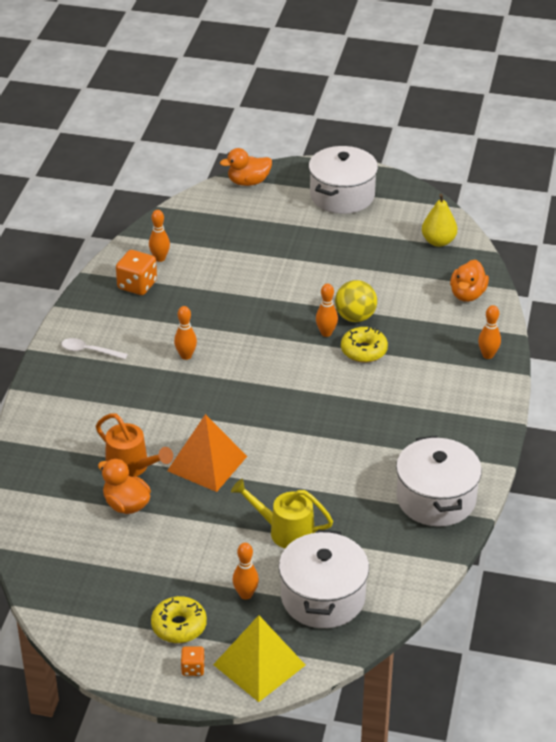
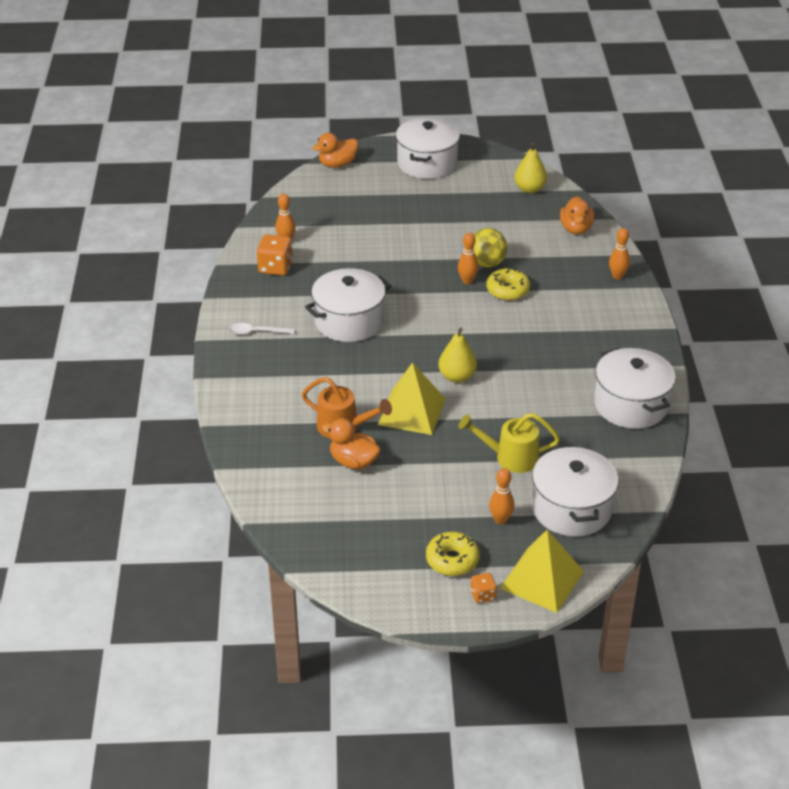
camera: 15 degrees left, 0 degrees up
orange pyramid [167,414,247,492] -> yellow pyramid [378,362,445,435]
orange bowling pin [174,306,197,360] -> white pot [305,268,392,342]
none -> yellow pear [438,328,477,383]

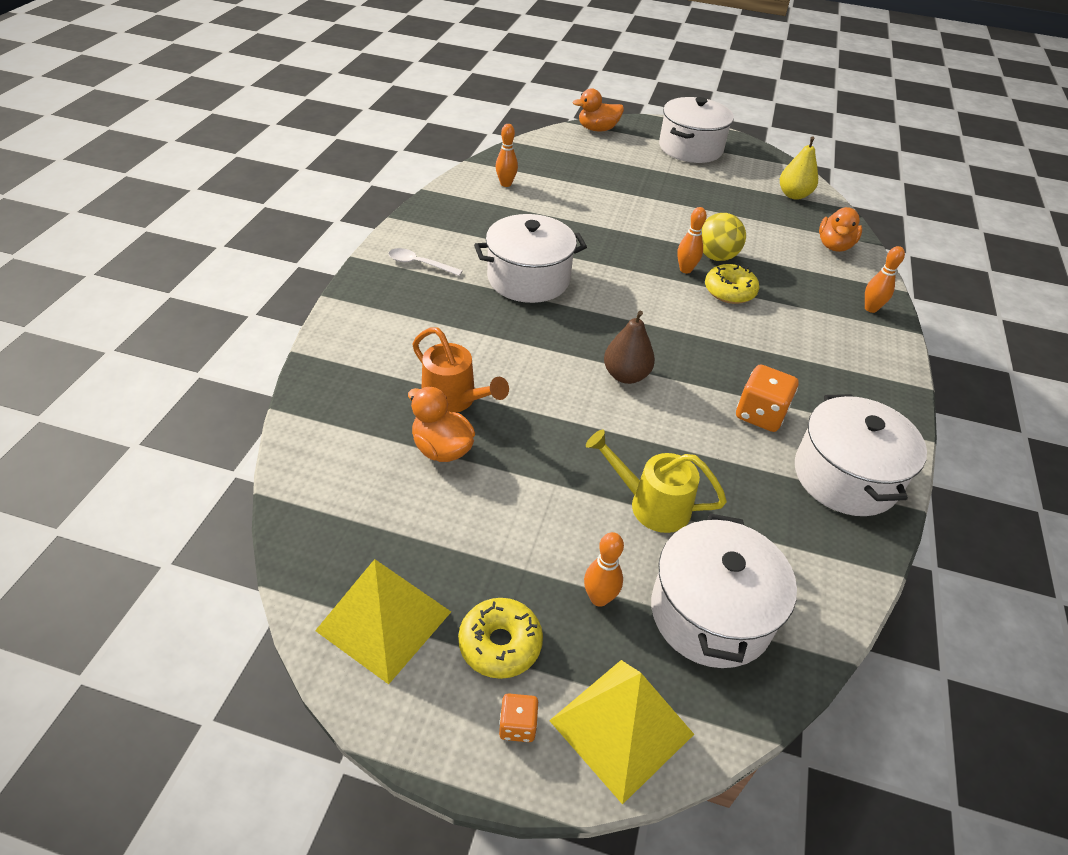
camera: 15 degrees right, 5 degrees up
orange dice [257,234,293,276] -> orange dice moved to [736,364,799,432]
yellow pyramid [378,362,445,435] -> yellow pyramid moved to [315,559,451,684]
yellow pear [438,328,477,383] -> brown pear [604,311,655,384]

